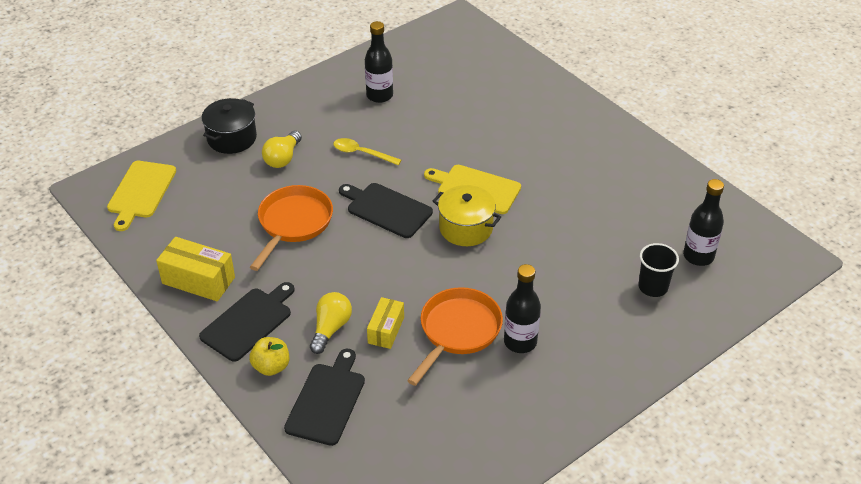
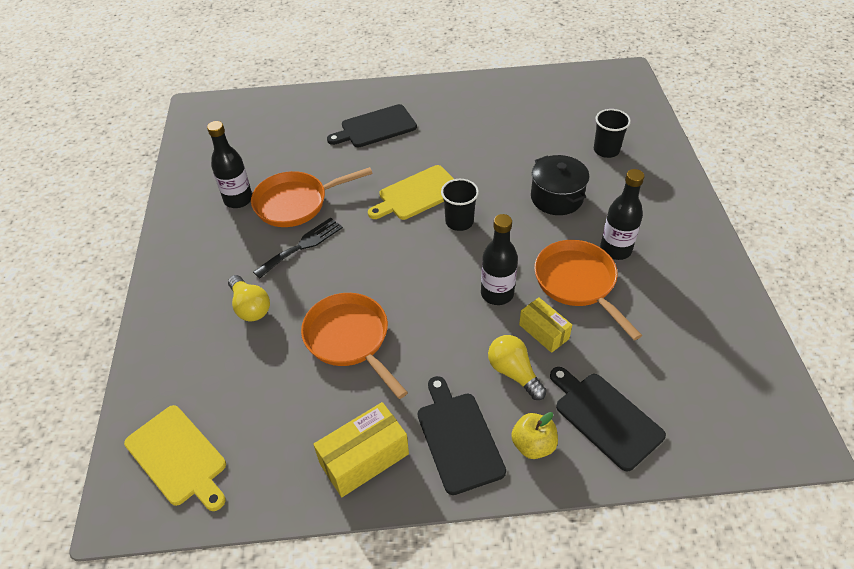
camera: 55 degrees left, 5 degrees up
black pot [202,98,257,154] -> black pot moved to [531,155,590,215]
yellow spoon [333,138,401,165] -> black fork [253,217,343,278]
black cutting board [339,183,433,238] -> black cutting board moved to [327,104,417,147]
yellow pot [433,185,501,246] -> black cup [441,179,479,231]
black bottle [683,179,724,266] -> black bottle moved to [481,214,518,305]
none -> orange pan [251,167,373,227]

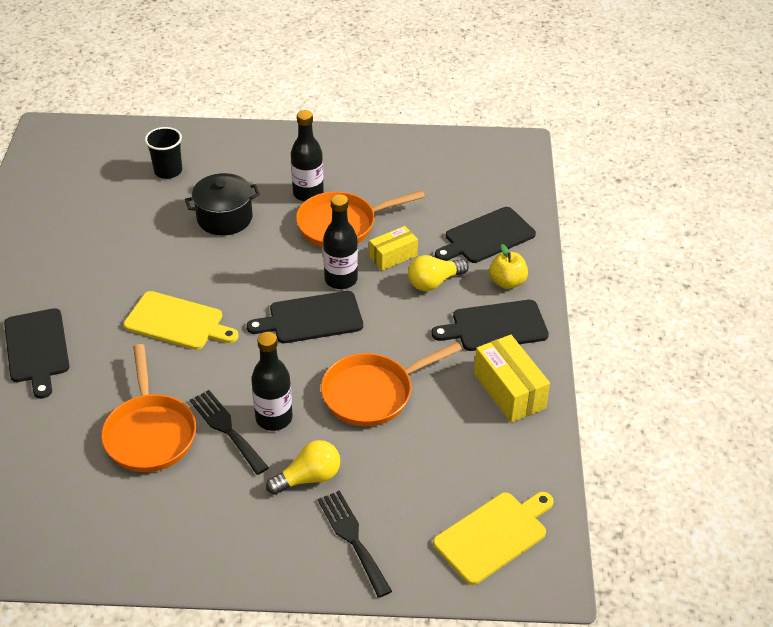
camera: 85 degrees left, 5 degrees down
black bottle [207,121,252,208] -> black bottle moved to [251,332,292,431]
yellow cutting board [368,165,454,220] -> yellow cutting board turned 45 degrees counterclockwise [123,291,239,350]
black cup [441,179,479,231] -> none
none -> black cutting board [247,291,363,343]
none -> black fork [318,490,392,598]

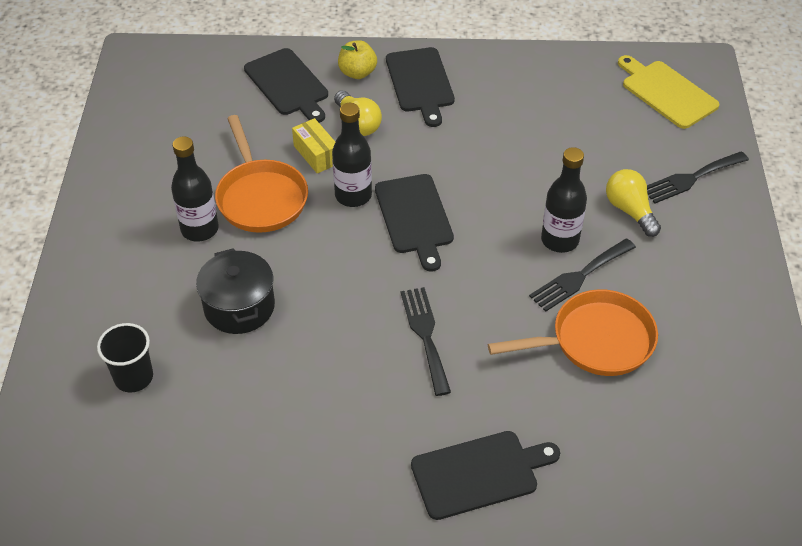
camera: 90 degrees left, 5 degrees up
yellow cutting board [123,291,239,350] -> black fork [401,287,451,396]
orange pan [321,342,462,426] -> none
yellow box [474,335,550,423] -> none

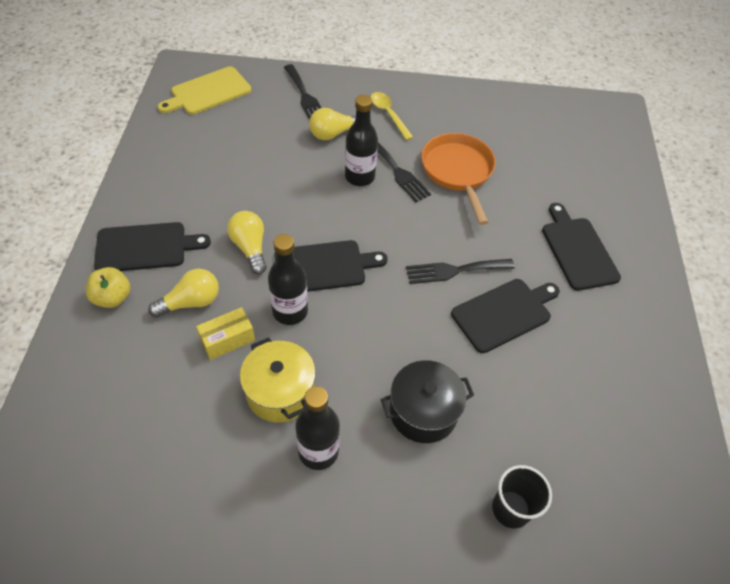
camera: 90 degrees left, 5 degrees up
orange pan [215,115,308,233] -> yellow pot [240,337,316,423]
black cutting board [244,48,328,123] -> black cutting board moved to [451,279,560,353]
none -> yellow light bulb [227,211,267,274]
none -> yellow spoon [371,92,414,140]

